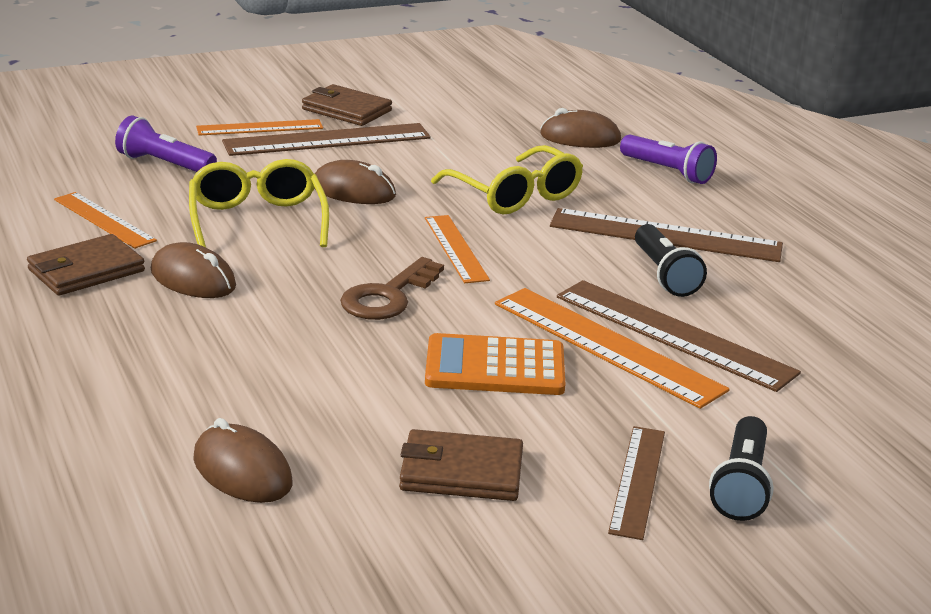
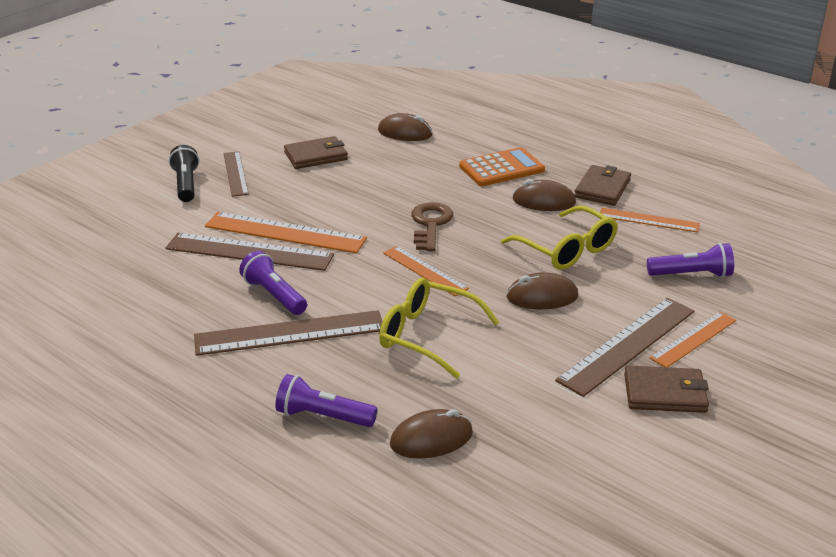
camera: 155 degrees right, 5 degrees up
orange calculator [425,333,565,395] -> orange calculator moved to [459,147,545,186]
black flashlight [635,224,707,297] -> purple flashlight [239,251,307,315]

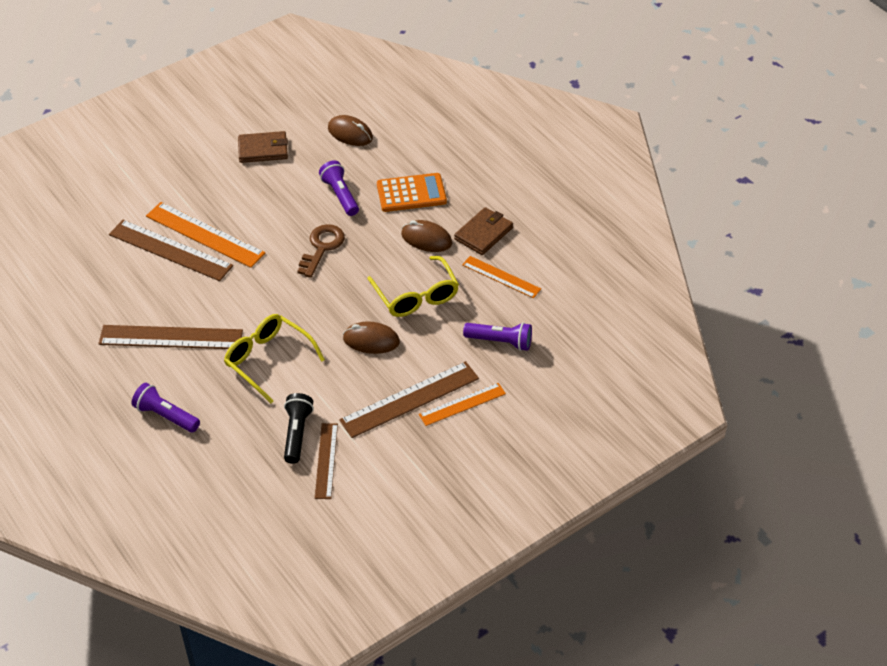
camera: 15 degrees right, 15 degrees up
black flashlight [169,145,199,202] -> black flashlight moved to [284,393,314,464]
brown ruler [224,151,249,197] -> brown ruler moved to [315,423,338,499]
purple flashlight [239,251,307,315] -> purple flashlight moved to [319,160,359,216]
orange ruler [383,246,469,297] -> none
brown mouse [390,409,473,459] -> none
brown wallet [624,366,709,413] -> none

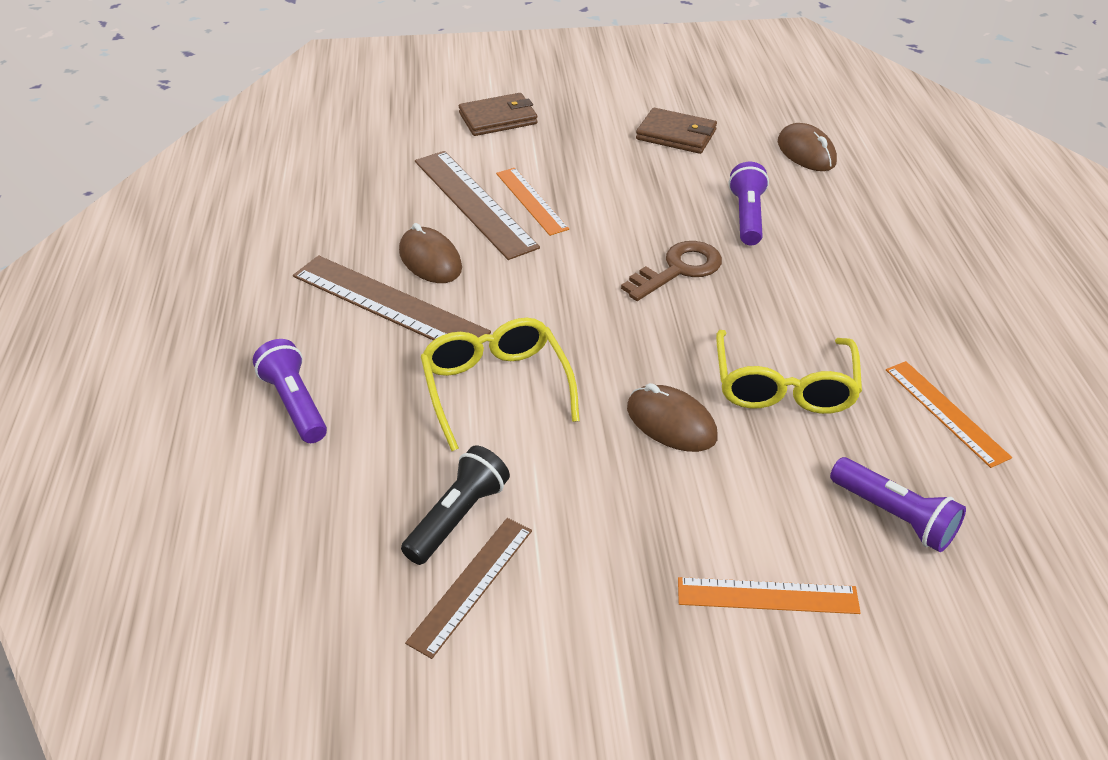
camera: 30 degrees right, 5 degrees down
orange ruler [146,202,265,268] -> orange ruler [496,168,569,236], size x0.61
brown ruler [339,361,479,438] -> none
orange calculator [377,173,447,212] -> none
brown mouse [401,220,452,252] -> brown mouse moved to [399,223,462,283]
brown wallet [454,207,513,255] -> brown wallet moved to [459,93,537,136]

